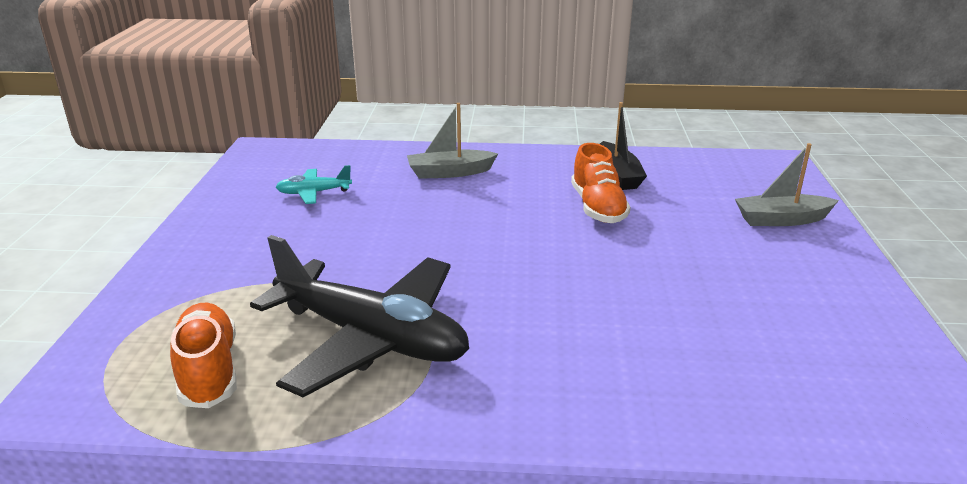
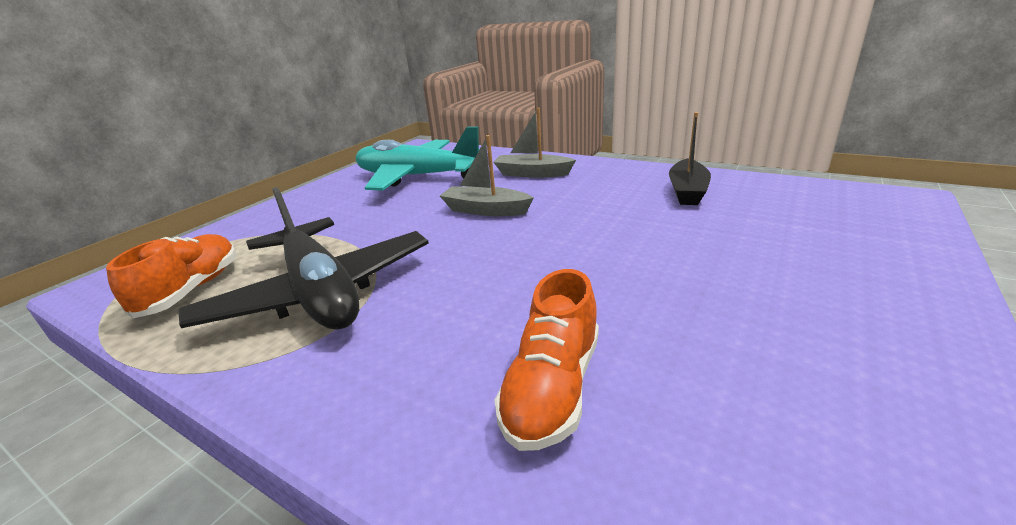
camera: 30 degrees right, 0 degrees up
turquoise plane [276,165,352,204] -> turquoise plane [356,126,480,191], size x2.27
orange shoe [571,143,631,223] -> orange shoe moved to [495,269,599,451]
grey boat [735,143,839,226] -> grey boat moved to [440,135,534,216]

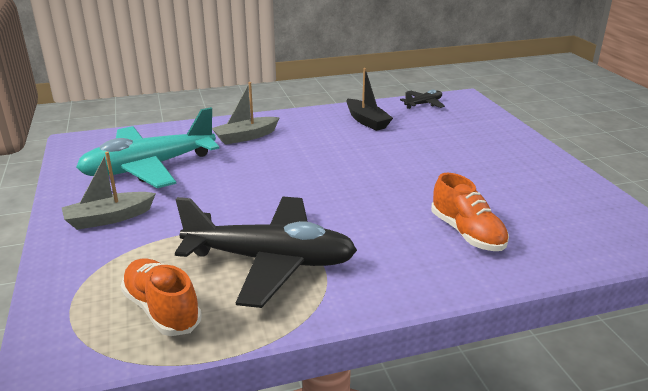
camera: 50 degrees left, 0 degrees up
grey boat [440,135,534,216] -> grey boat moved to [62,152,156,230]
none -> black plane [400,90,445,109]

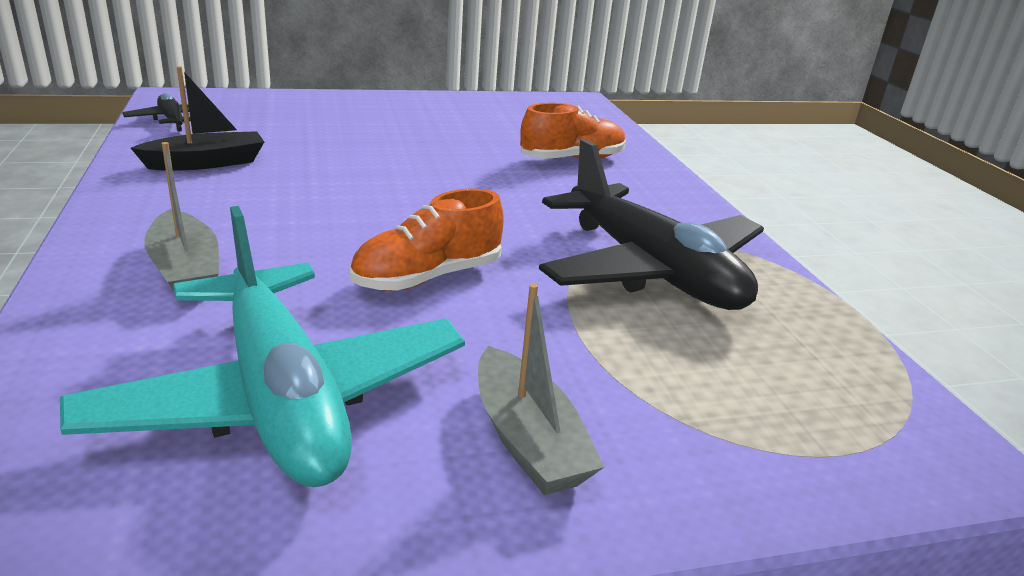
camera: 90 degrees left, 0 degrees up
orange shoe [121,259,202,336] -> orange shoe moved to [350,189,504,291]
black plane [175,197,357,308] -> black plane turned 135 degrees clockwise [539,139,764,310]

